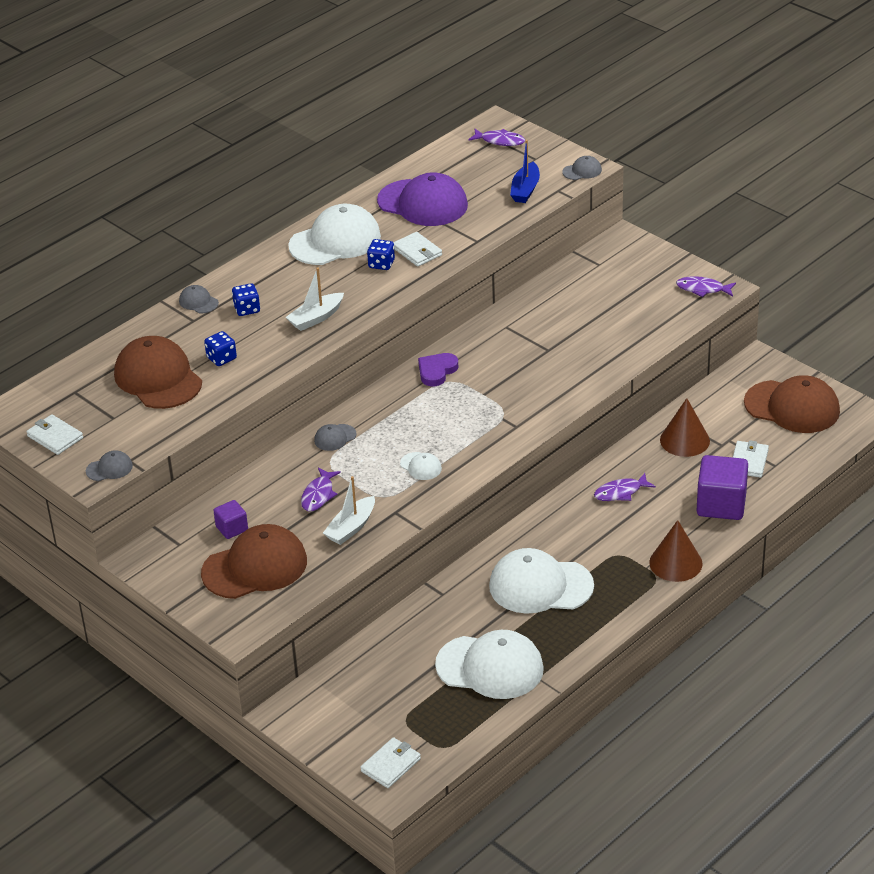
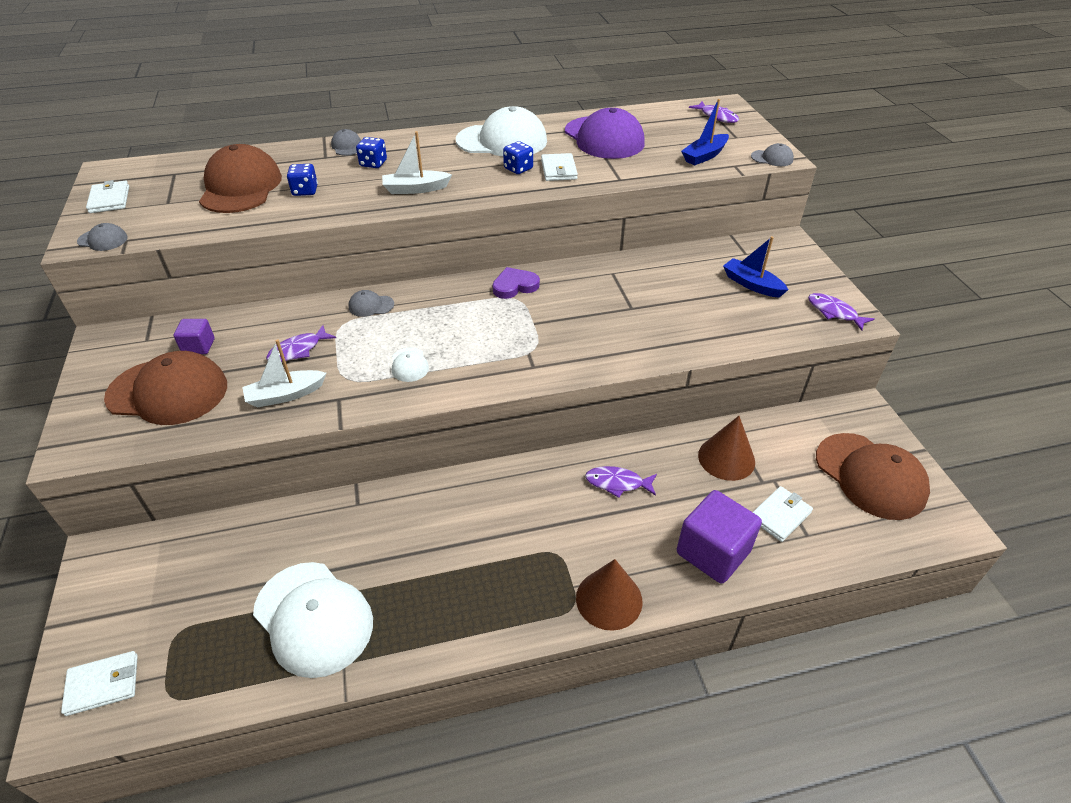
camera: 30 degrees right, 5 degrees up
white cap [489,548,594,614] -> none
none -> blue boat [723,236,788,298]

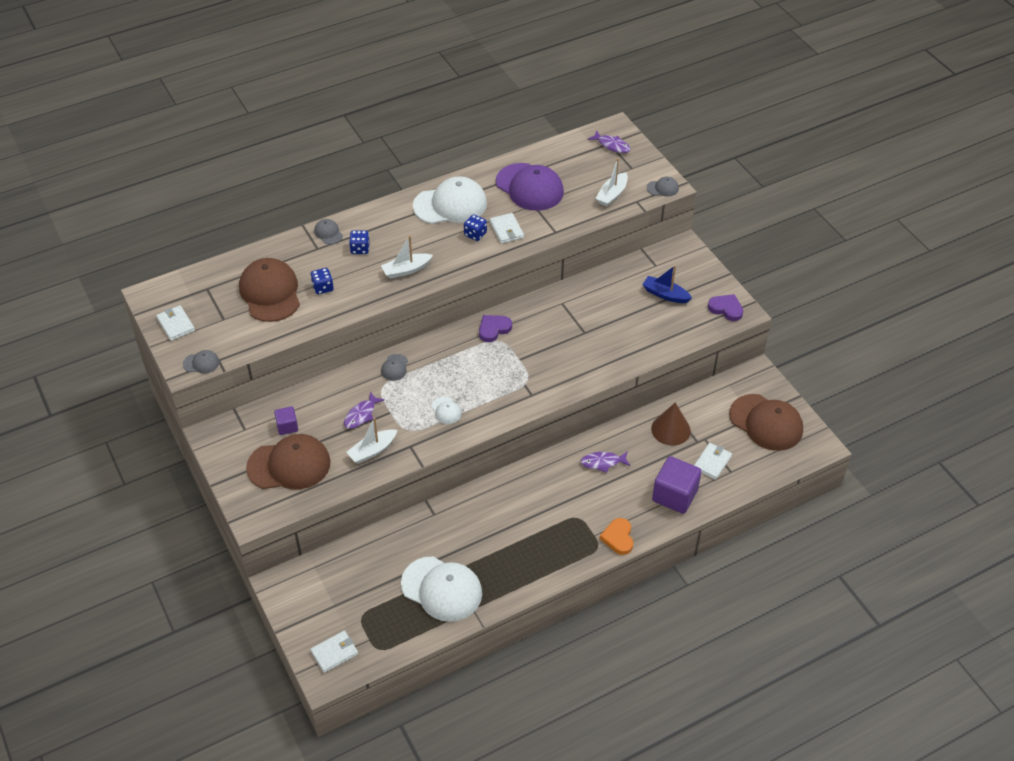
camera: 15 degrees left, 5 degrees up
grey cap [349,290,394,317] -> grey cap turned 60 degrees counterclockwise [381,354,408,381]
brown cone [576,559,642,631] -> orange heart [600,518,633,555]
blue boat [681,99,729,166] -> white boat [595,158,628,207]
purple fish [808,293,874,331] -> purple heart [708,294,743,321]

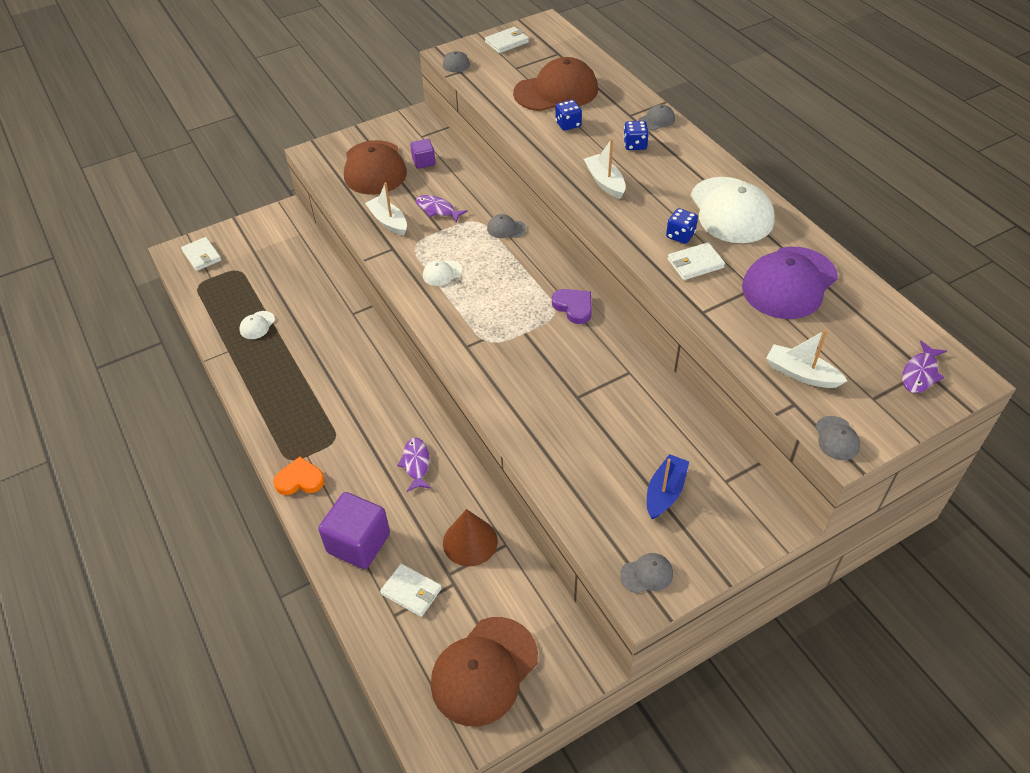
camera: 90 degrees right, 0 degrees up
white cap [401,556,482,622] -> white cap [240,311,275,339], size x0.44
purple heart [708,294,743,321] -> grey cap [620,553,673,593]

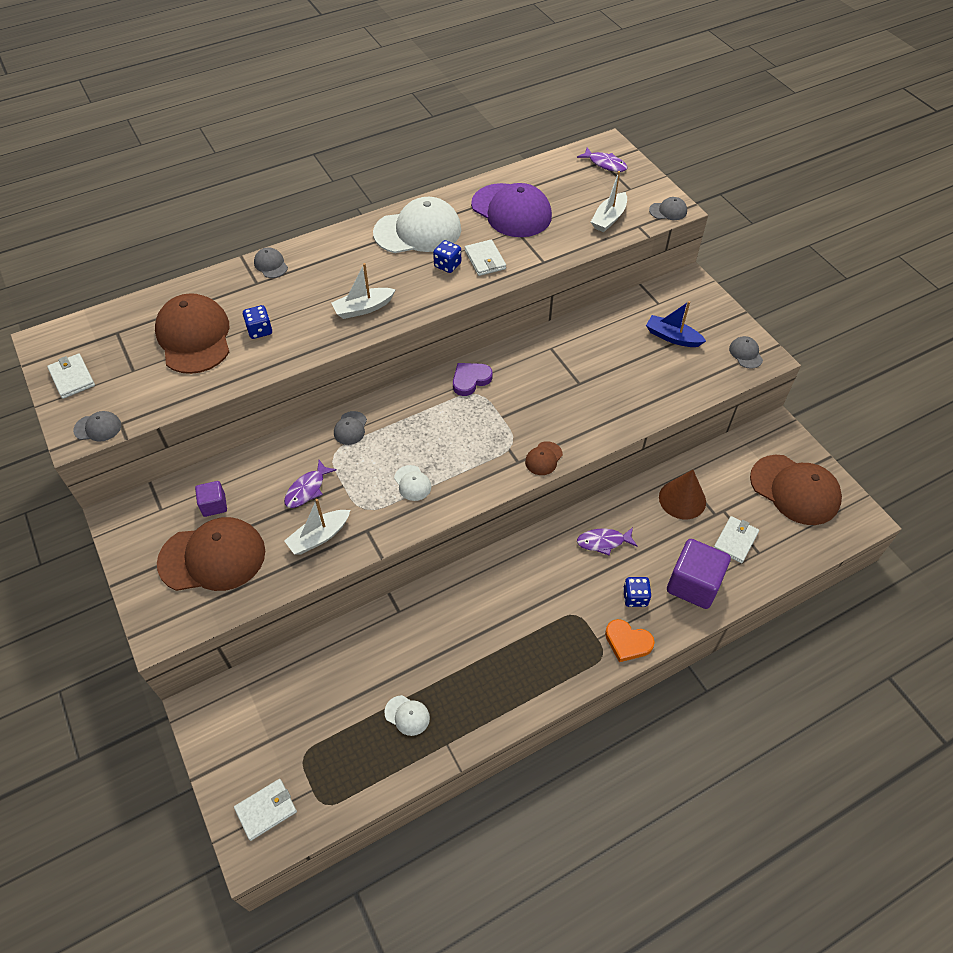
camera: 90 degrees left, 5 degrees up
orange heart [273,457,325,495] -> orange heart turned 60 degrees counterclockwise [605,619,655,662]
blue dice [623,121,649,150] -> blue dice moved to [623,577,651,607]
none -> brown cap [525,441,563,475]

